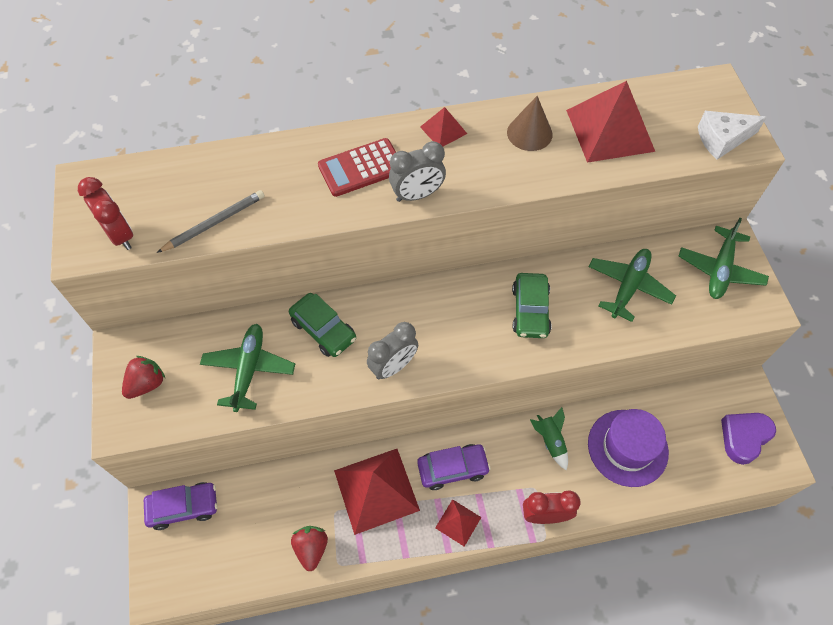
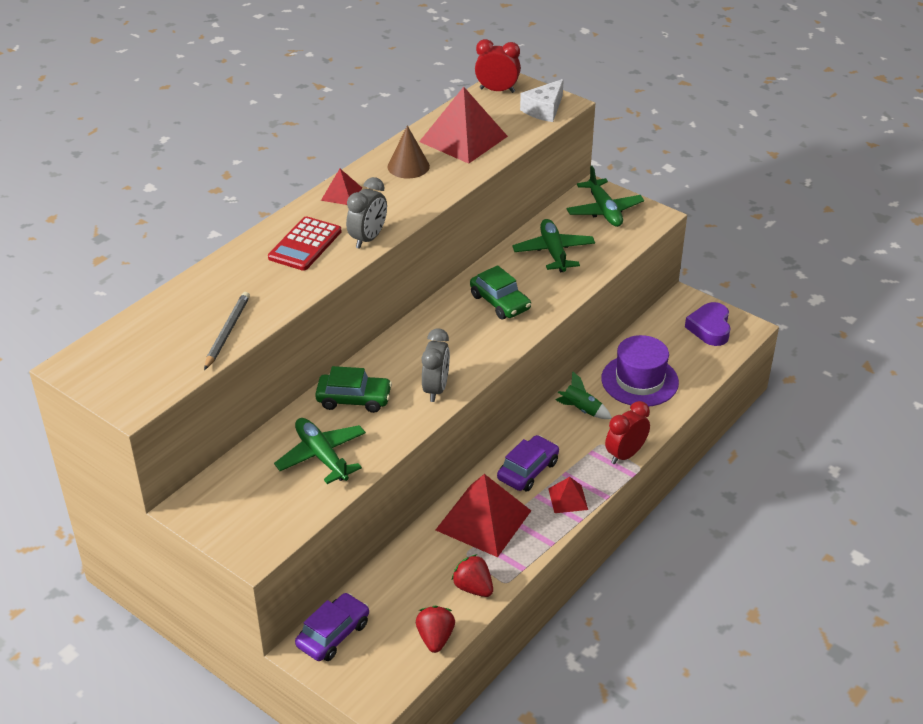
camera: 40 degrees left, 20 degrees down
red clock [78,177,133,250] -> red clock moved to [475,39,521,93]
red strawberry [122,356,165,399] -> red strawberry moved to [416,606,455,653]

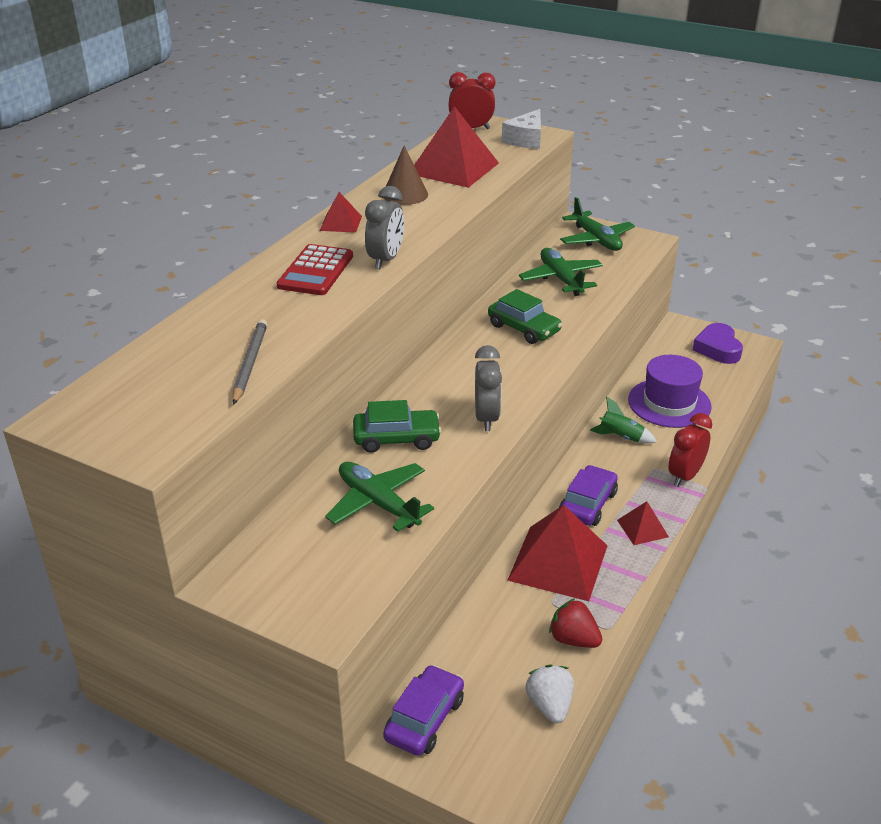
camera: 10 degrees left, 5 degrees down
red strawberry [416,606,455,653] -> white strawberry [526,665,574,723]

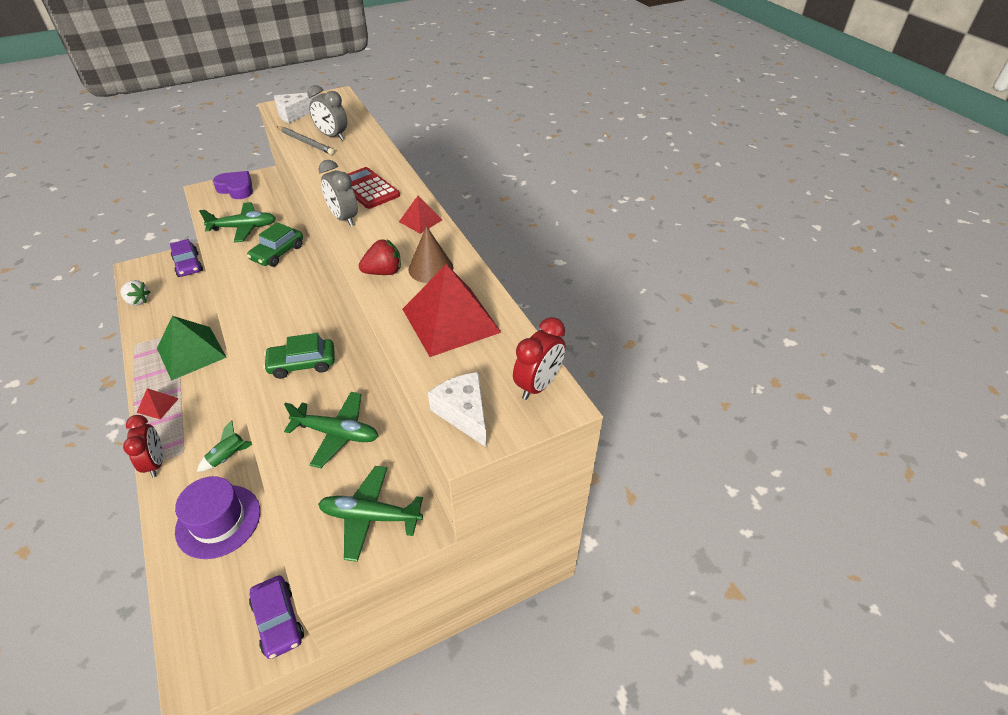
camera: 125 degrees right, 10 degrees up
grey clock [475,345,502,431] -> grey clock moved to [308,85,347,140]
red pyramid [507,505,607,601] -> green pyramid [157,316,227,381]
red strawberry [549,598,602,648] -> red strawberry moved to [359,239,401,275]
purple car [559,465,618,526] -> purple car moved to [249,575,304,659]
purple heart [693,323,743,364] -> purple heart moved to [213,171,253,199]
none -> white cheese [274,93,319,123]

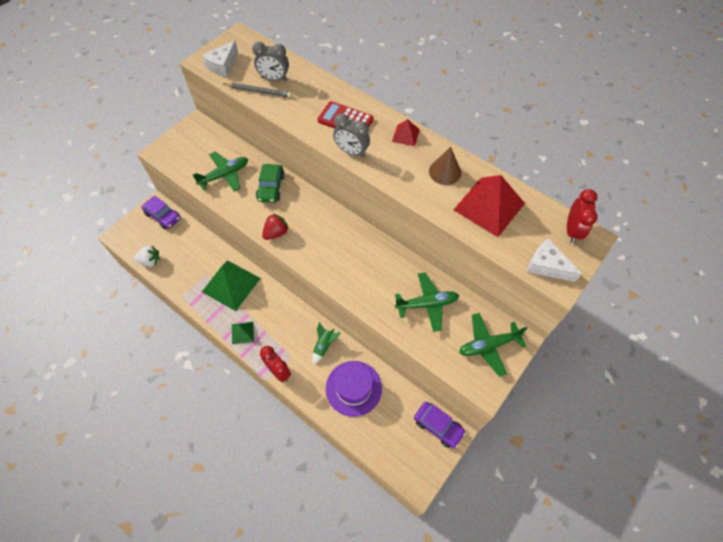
camera: 25 degrees left, 15 degrees up
red pyramid [137,388,179,420] -> green pyramid [232,322,254,344]
purple heart [213,171,253,199] -> none
green car [263,333,335,379] -> none
red strawberry [359,239,401,275] -> red strawberry moved to [262,213,289,240]

